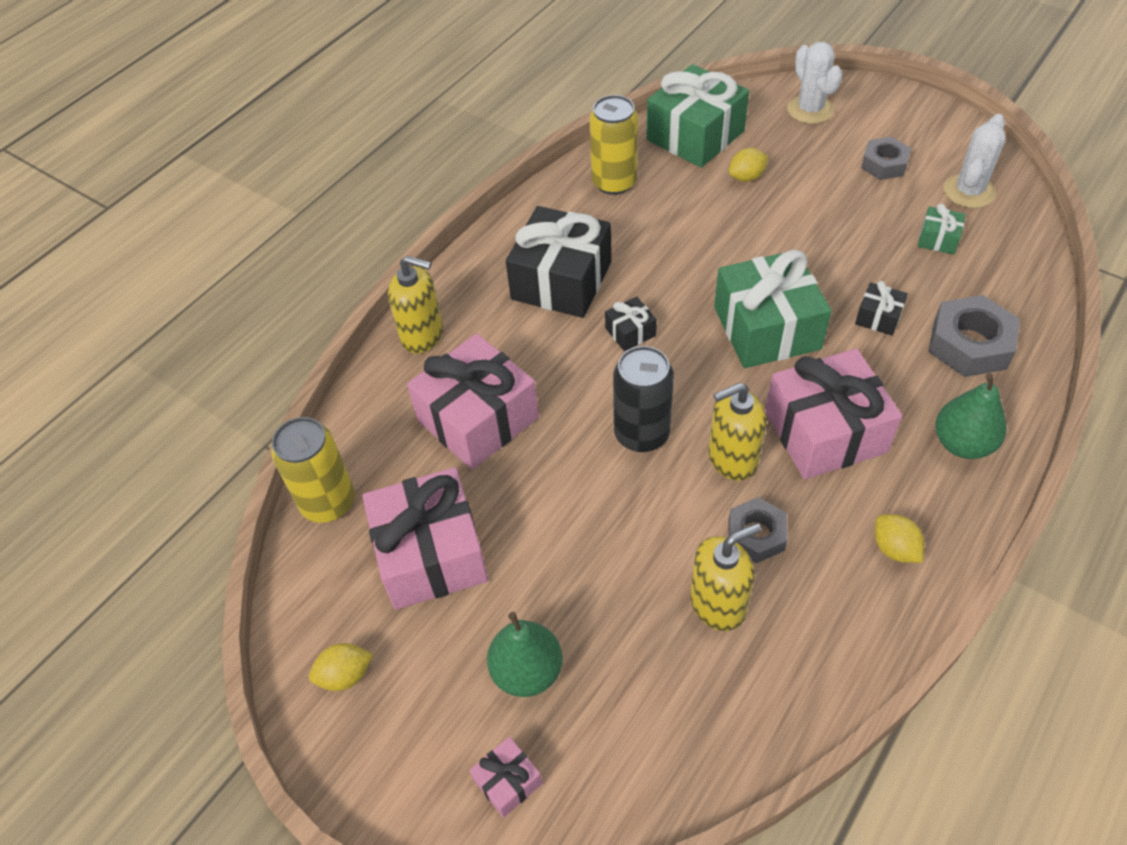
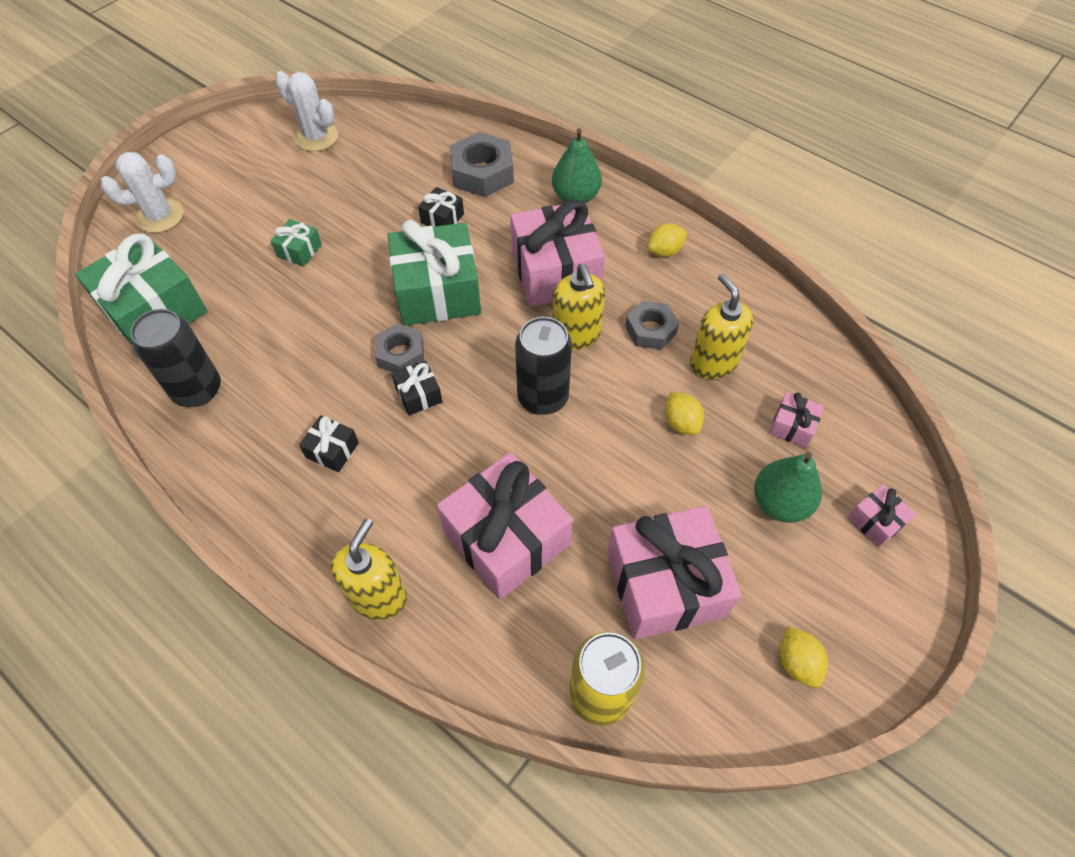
camera: 90 degrees left, 5 degrees up
black gift [506,206,611,318] -> black gift [299,415,359,472], size x0.45
yellow can [590,95,638,195] -> black can [130,309,221,407]
yellow lemon [728,148,768,182] -> yellow lemon moved to [665,392,704,435]
grey nut [861,137,911,180] -> grey nut moved to [375,323,424,373]
green gift [918,204,966,254] -> green gift moved to [271,219,322,267]
none -> pink gift [769,392,824,448]

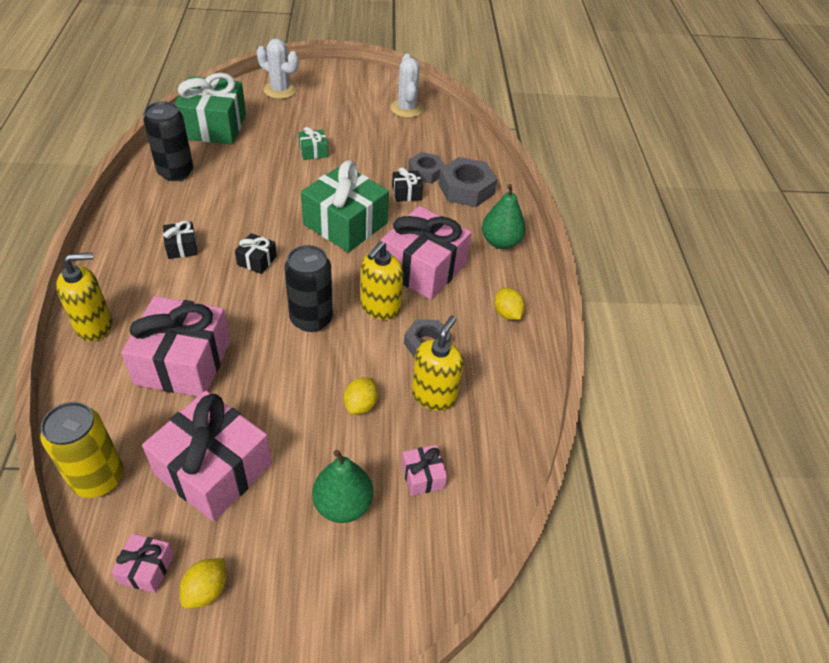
camera: 45 degrees right, 10 degrees down
grey nut [375,323,424,373] -> grey nut moved to [408,152,444,184]
yellow lemon [647,223,687,257] -> yellow lemon turned 45 degrees clockwise [494,288,525,320]
pink gift [847,484,916,547] -> pink gift moved to [111,533,174,593]

